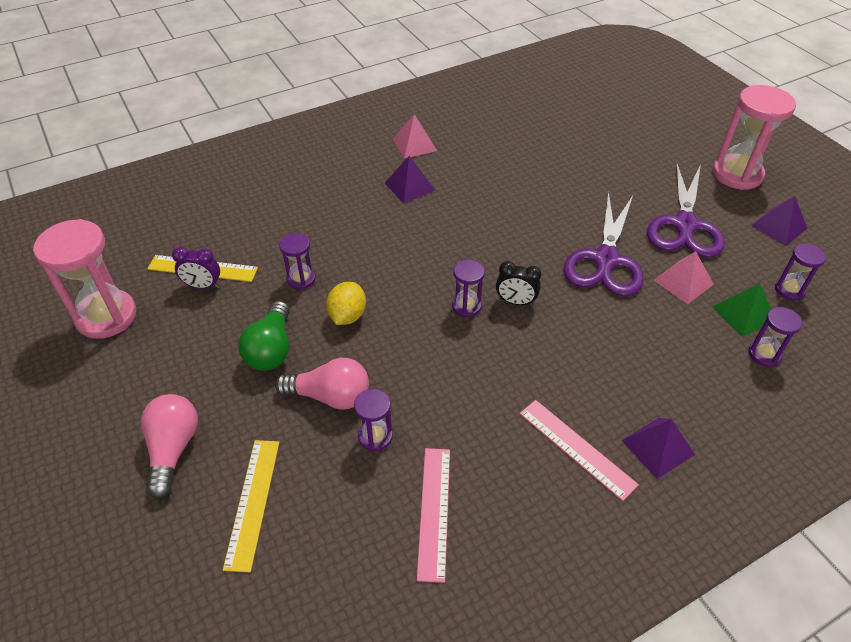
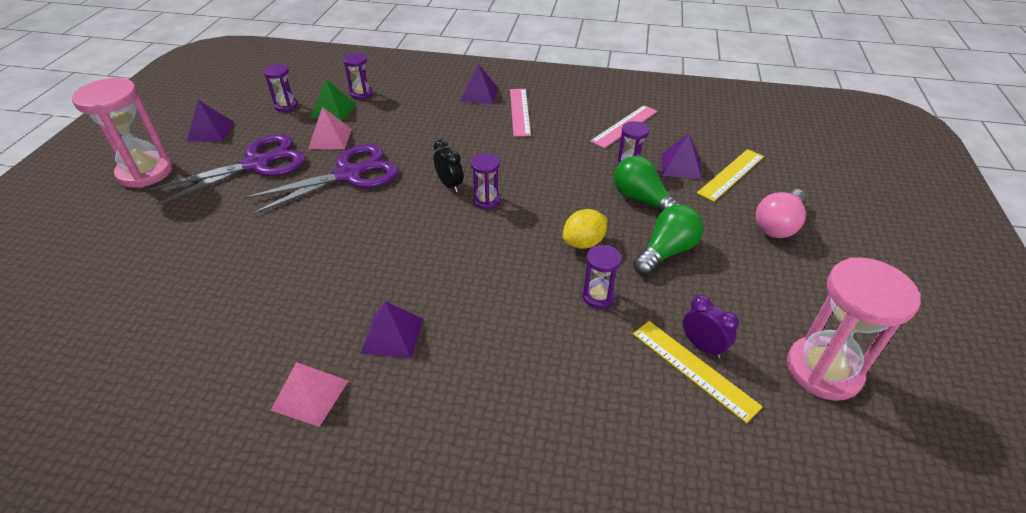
camera: 140 degrees left, 5 degrees down
pink light bulb [275,358,369,410] -> green light bulb [614,156,682,212]
none -> purple pyramid [662,133,702,180]

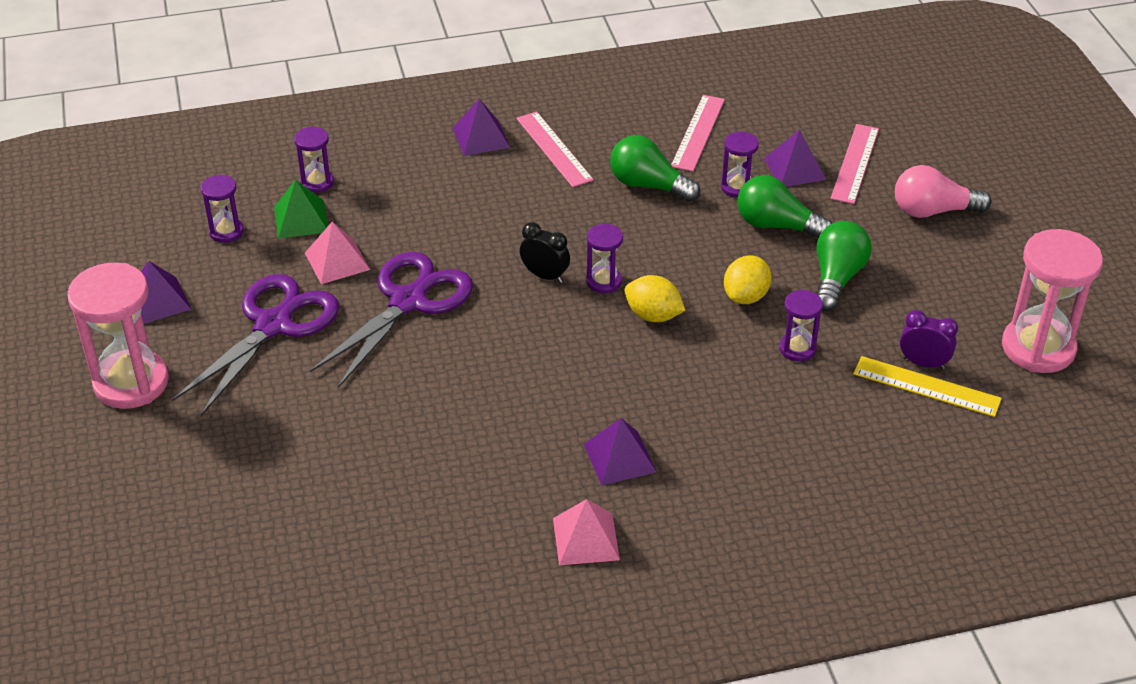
camera: 25 degrees left, 0 degrees up
yellow ruler [697,149,764,202] -> pink ruler [830,124,879,204]
pink light bulb [756,189,807,238] -> pink light bulb turned 75 degrees clockwise [895,165,992,218]
none -> green light bulb [610,135,700,202]
none -> yellow lemon [625,275,686,322]

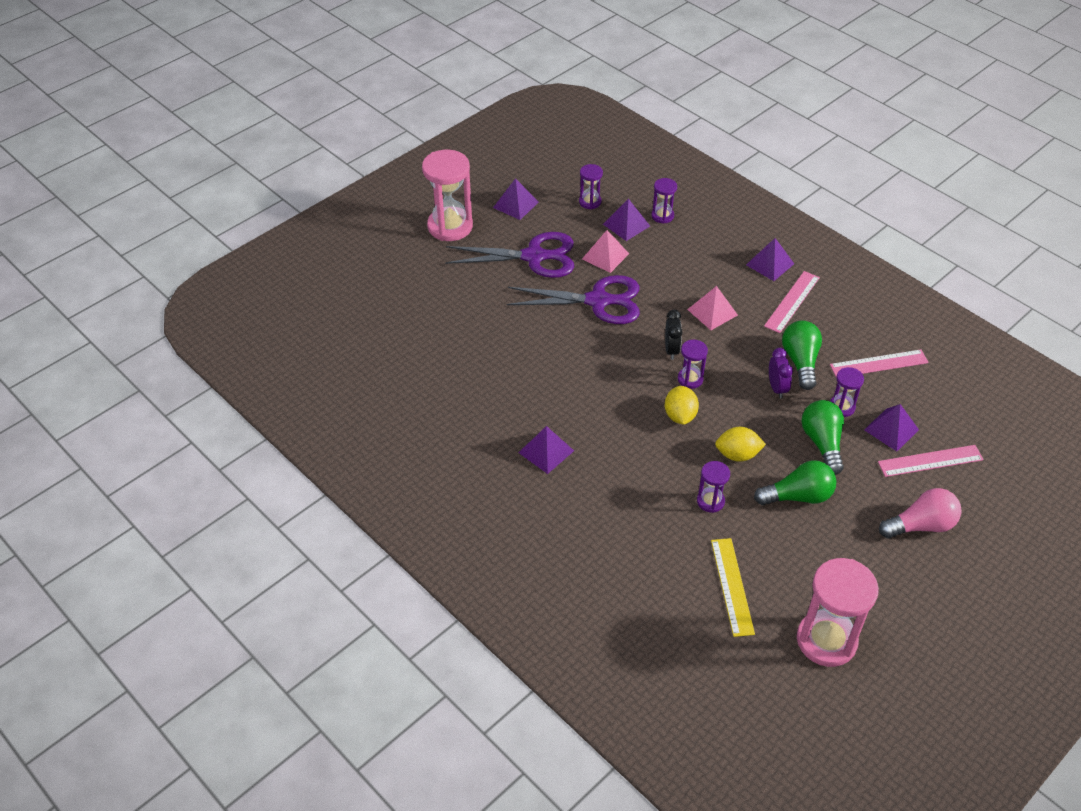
camera: 60 degrees right, 5 degrees up
green pyramid [274,180,328,239] -> purple pyramid [603,199,650,241]
pink pyramid [553,499,620,565] -> pink pyramid moved to [687,286,738,330]
pink light bulb [895,165,992,218] -> pink light bulb turned 105 degrees clockwise [879,488,961,538]
purple clock [900,310,958,369] -> purple clock moved to [769,348,793,399]

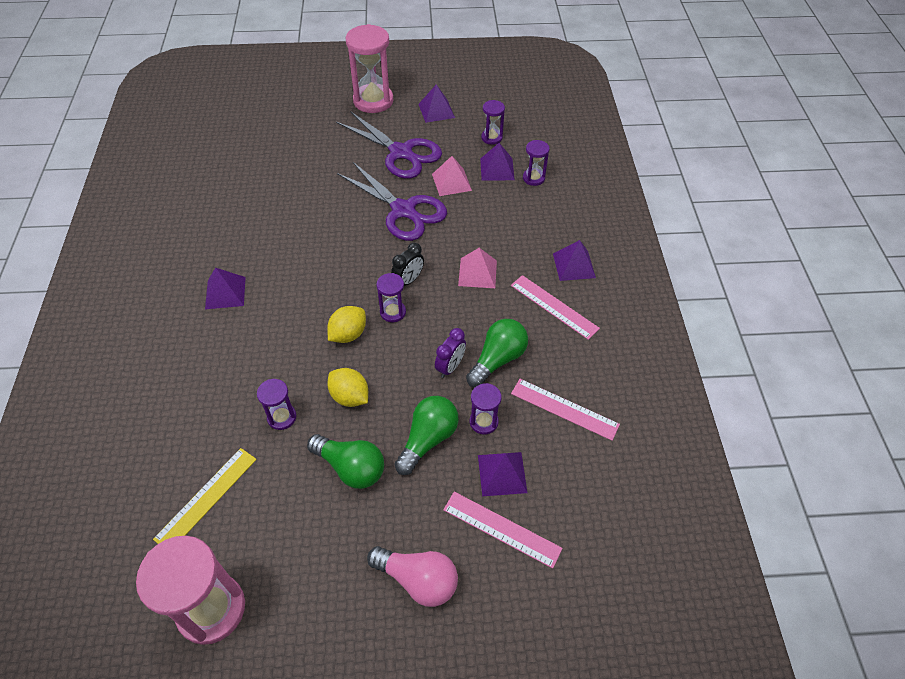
camera: 40 degrees right, 5 degrees up
pink ruler [764,271,820,333] -> pink ruler turned 60 degrees clockwise [511,275,600,340]

